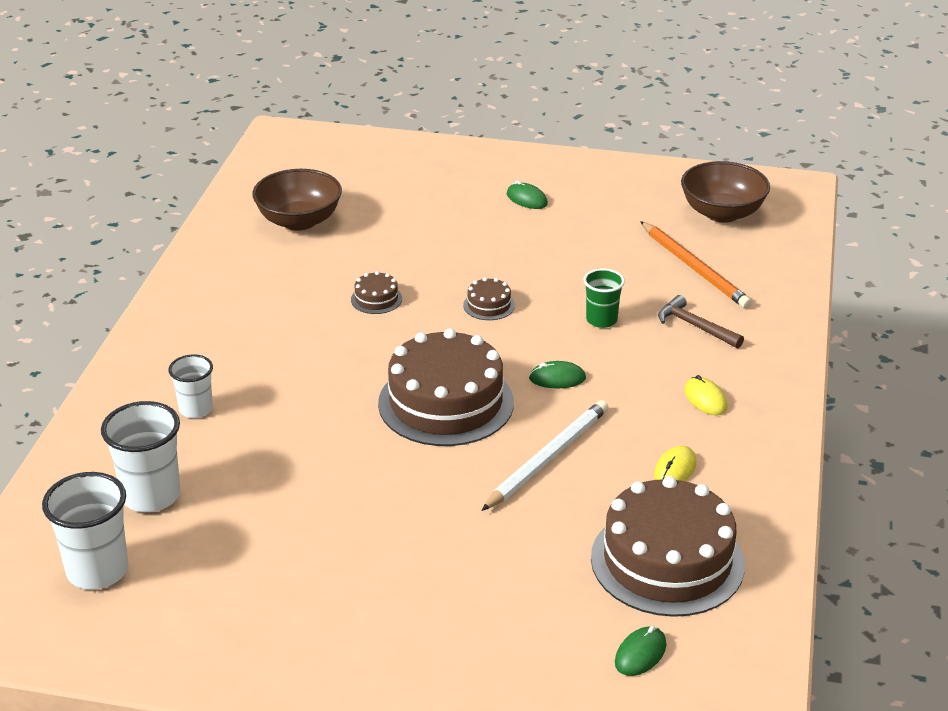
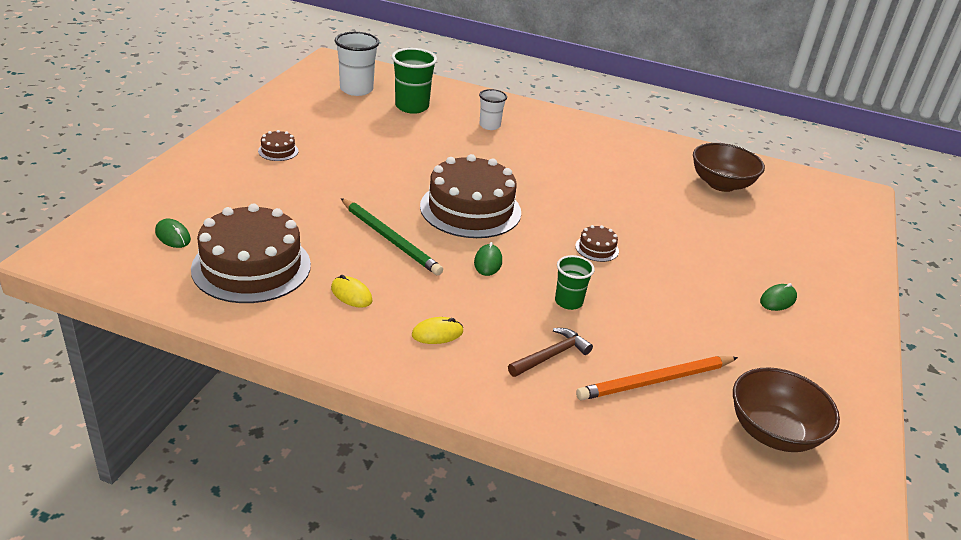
camera: 95 degrees right, 0 degrees up
white cup [101,401,180,512] -> green cup [392,48,437,114]
brown cake [351,271,402,314] -> brown cake moved to [258,130,299,161]
white pencil [481,400,608,511] -> green pencil [341,198,443,276]

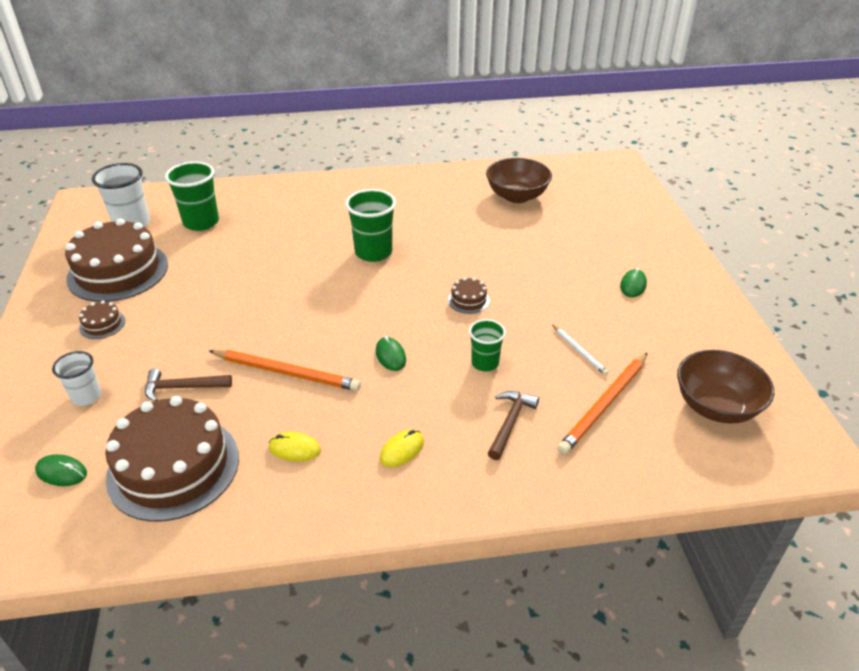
camera: 25 degrees left, 5 degrees up
green pencil [341,198,443,276] -> orange pencil [209,350,361,391]
brown cake [420,154,521,238] -> brown cake moved to [65,218,168,302]
white cup [479,89,507,130] -> white cup moved to [52,351,101,406]
none -> brown hammer [145,369,232,401]
none -> green cup [345,189,396,262]
none -> white pencil [552,325,609,375]

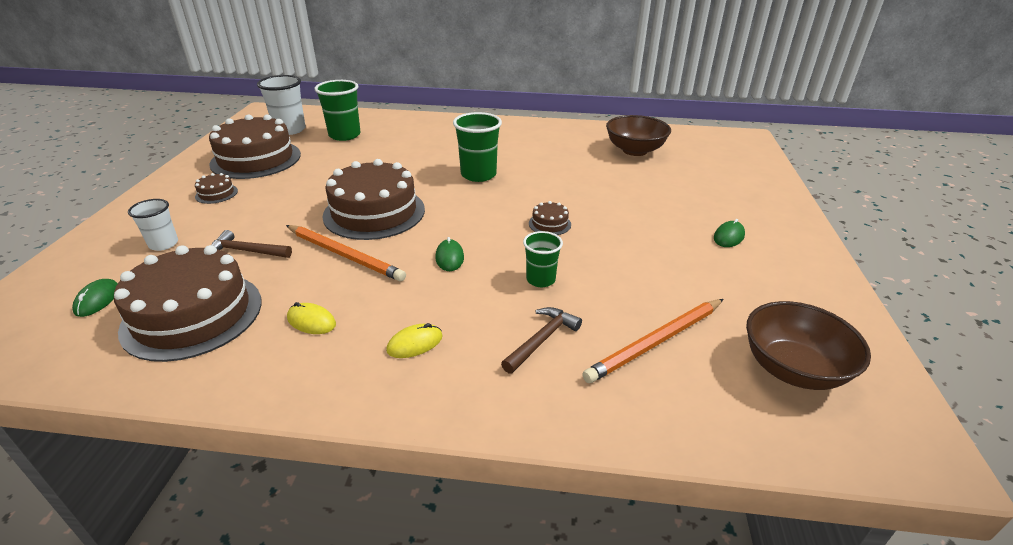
camera: 15 degrees right, 5 degrees down
green mouse [35,454,87,486] -> green mouse turned 60 degrees clockwise [72,279,118,317]
white pencil [552,325,609,375] -> none
none -> brown cake [322,159,425,240]

